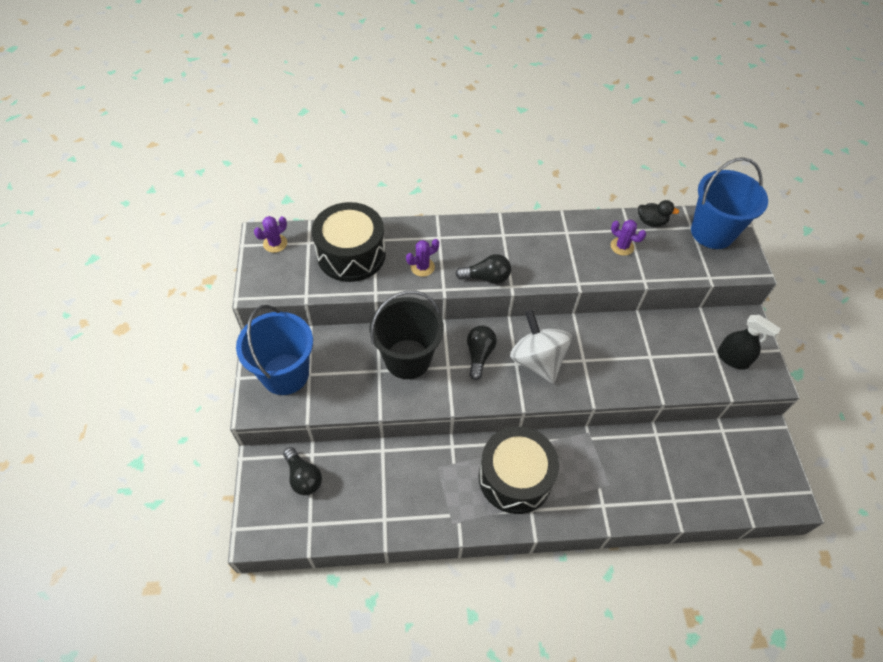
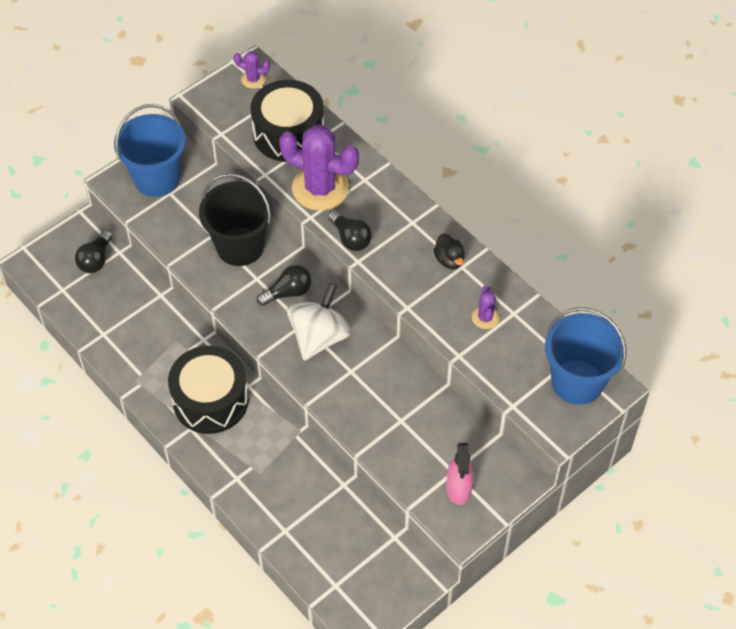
camera: 55 degrees right, 0 degrees up
purple cactus [406,239,439,277] -> purple cactus [279,125,359,210], size x2.21
black duck [638,200,679,227] -> black duck moved to [433,234,465,269]
black spray bottle [717,315,781,370] -> pink spray bottle [446,443,474,505]

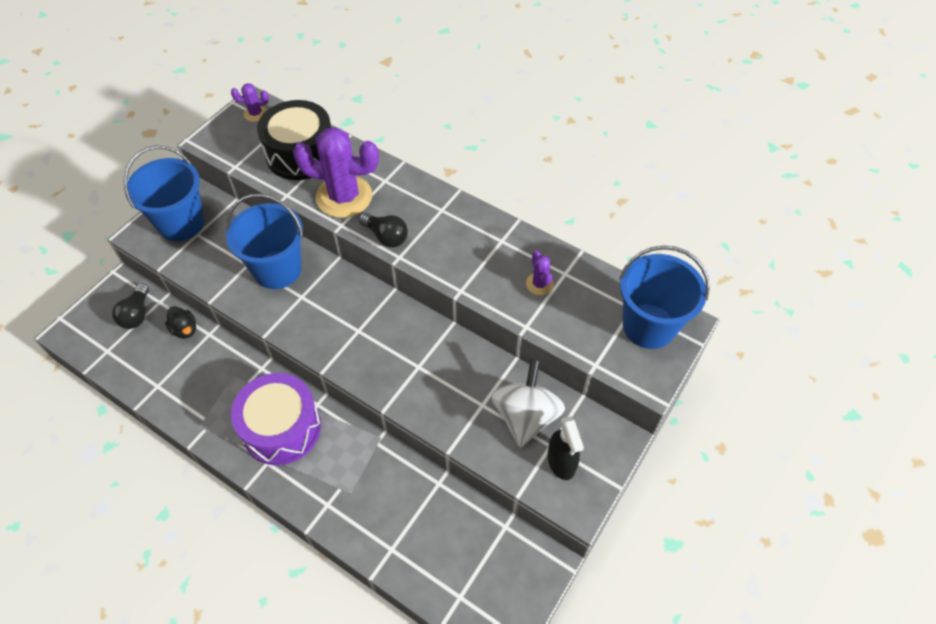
camera: 15 degrees left, 0 degrees up
black drum [168,346,249,434] -> purple drum [231,373,321,465]
black bucket [199,173,273,266] -> blue bucket [226,194,303,289]
black light bulb [257,265,312,306] -> none
white spinning top [287,283,351,361] -> white spinning top moved to [491,359,565,448]
black duck [433,234,465,269] -> black duck moved to [165,306,196,339]
pink spray bottle [446,443,474,505] -> black spray bottle [548,416,584,480]

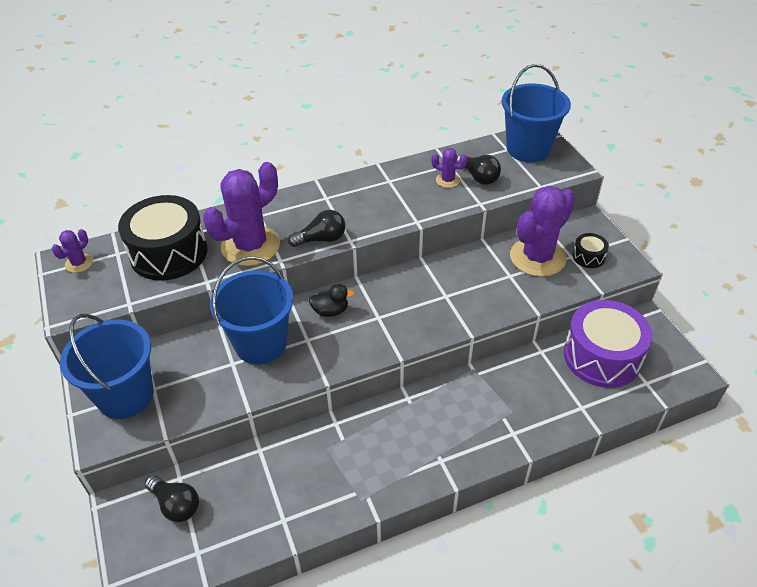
camera: 55 degrees left, 10 degrees down
black duck [165,306,196,339] -> black duck moved to [309,284,355,317]
purple drum [231,373,321,465] -> purple drum moved to [564,300,653,388]
white spinning top [491,359,565,448] -> purple cactus [510,186,575,277]
black spray bottle [548,416,584,480] -> black drum [573,233,609,268]
none -> black light bulb [457,154,501,185]

